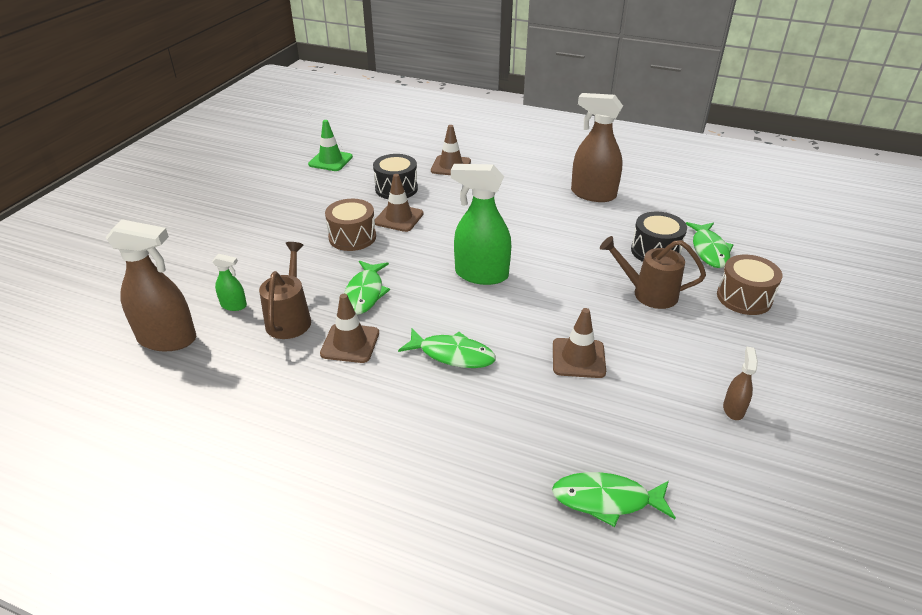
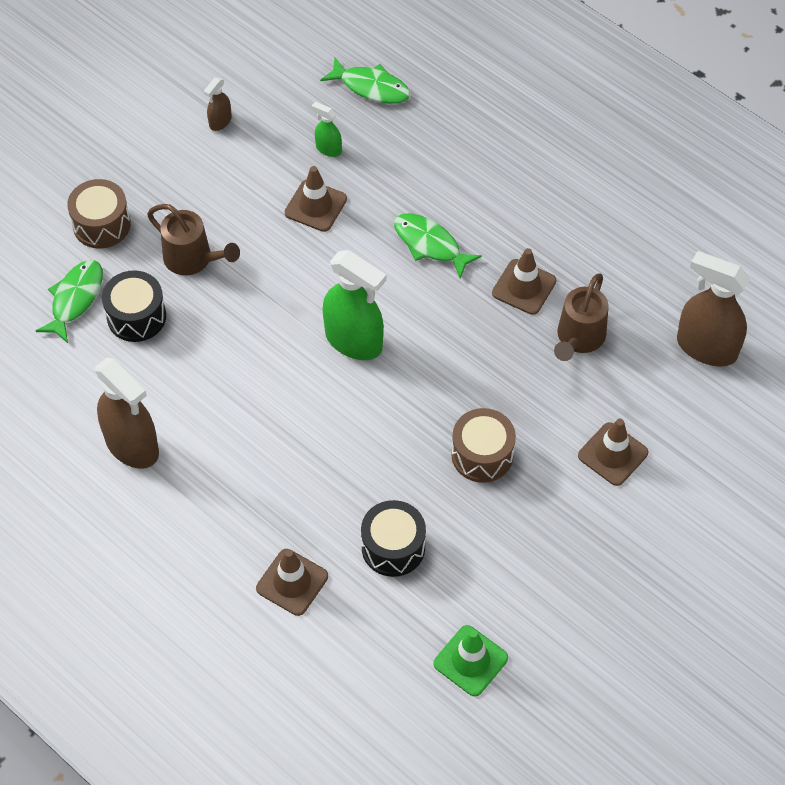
camera: 160 degrees left, 20 degrees up
green spray bottle [212,254,247,311] -> green spray bottle moved to [312,102,342,157]
green fish [344,260,390,315] -> none
brown traffic cone [375,174,424,232] -> brown traffic cone moved to [578,419,648,486]

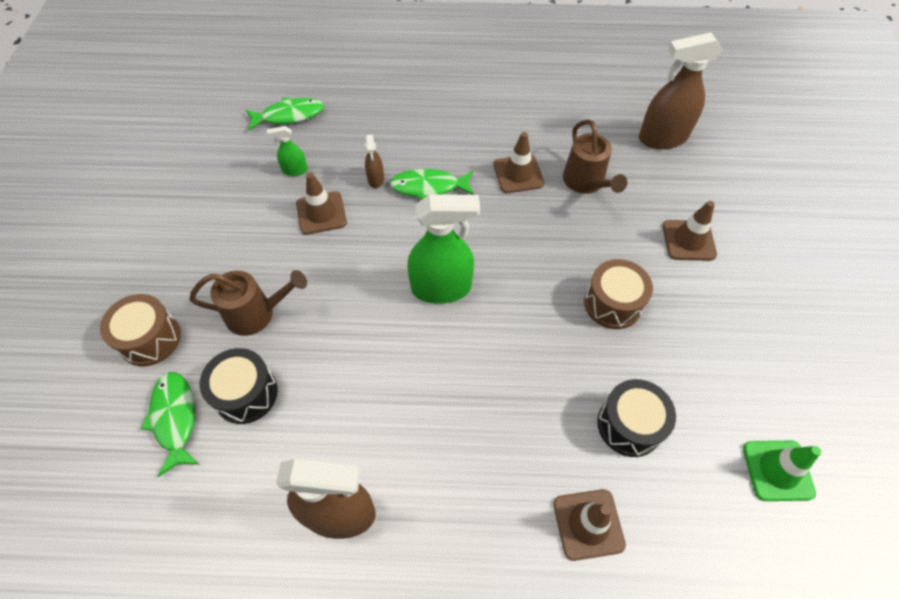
camera: 40 degrees left, 0 degrees up
brown spray bottle [204,77,232,131] -> brown spray bottle moved to [365,134,384,188]

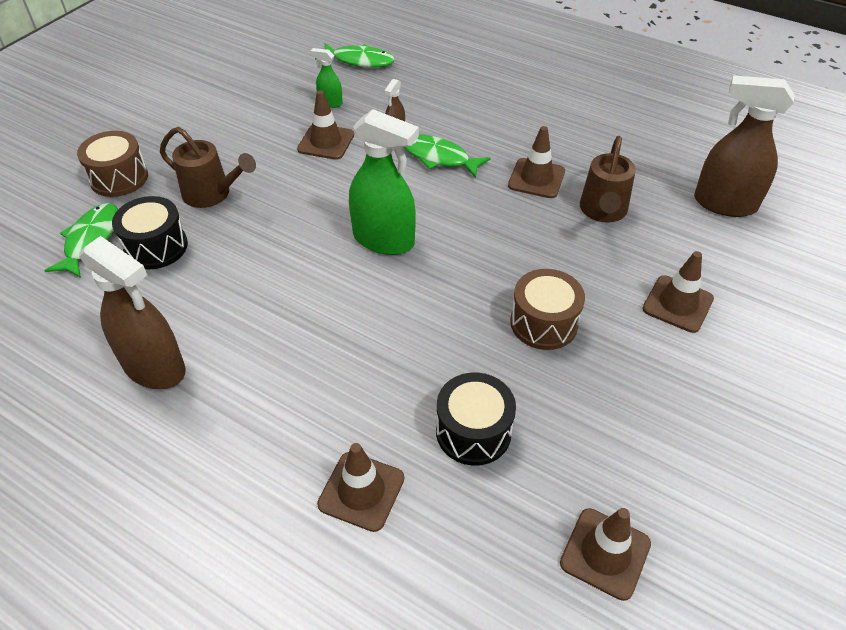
camera: 30 degrees right, 10 degrees down
green traffic cone [743,441,821,501] -> brown traffic cone [560,508,651,601]

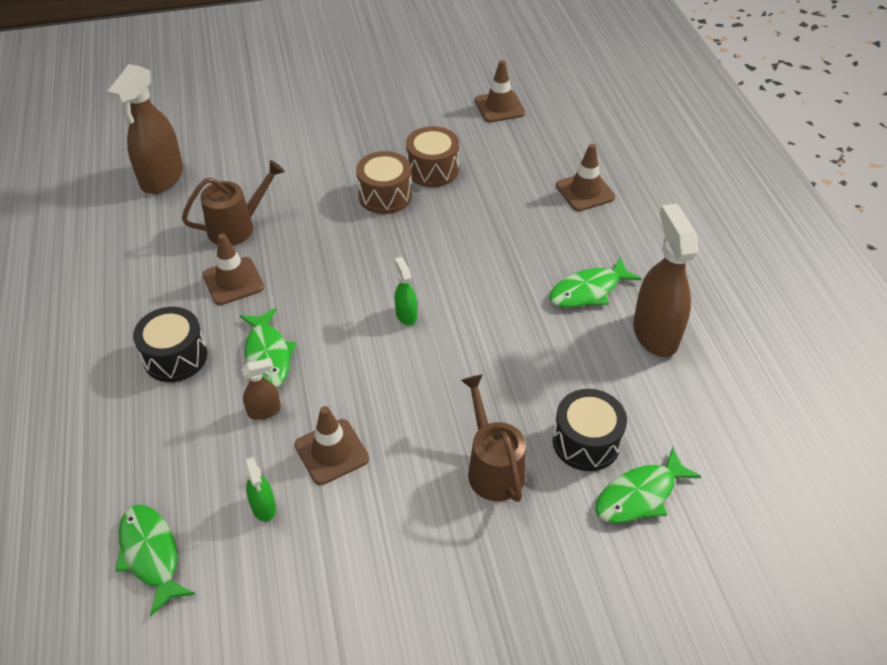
camera: 135 degrees left, 0 degrees up
brown drum [77,131,148,197] -> brown drum moved to [406,126,459,187]
green spray bottle [349,109,419,255] -> green spray bottle [394,257,417,325], size x0.48
black drum [436,373,516,466] -> black drum moved to [133,307,207,382]
brown traffic cone [642,251,714,333] -> none
brown spray bottle [694,75,794,217] -> brown spray bottle turned 45 degrees clockwise [107,64,183,194]
none -> green fish [549,257,641,308]

